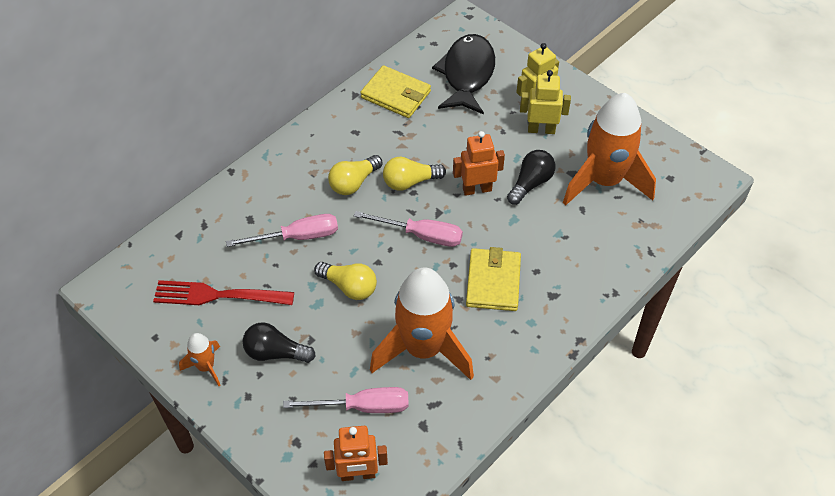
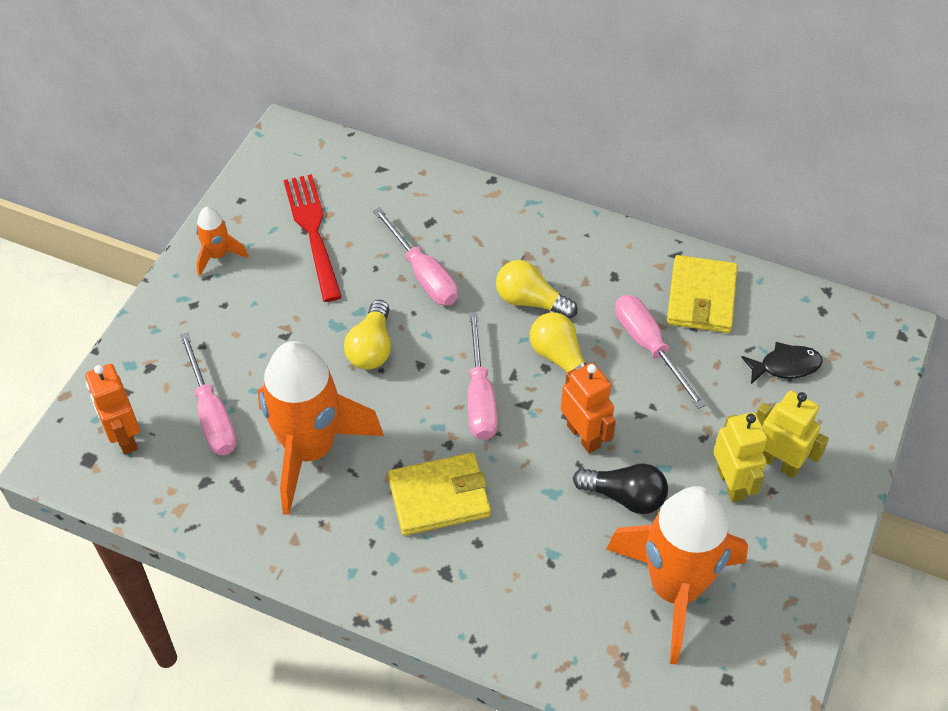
camera: 70 degrees right, 0 degrees up
black light bulb [243,322,316,363] -> none
black fish [432,34,495,114] -> black fish [741,342,823,384], size x0.50
none -> pink screwdriver [615,295,706,409]

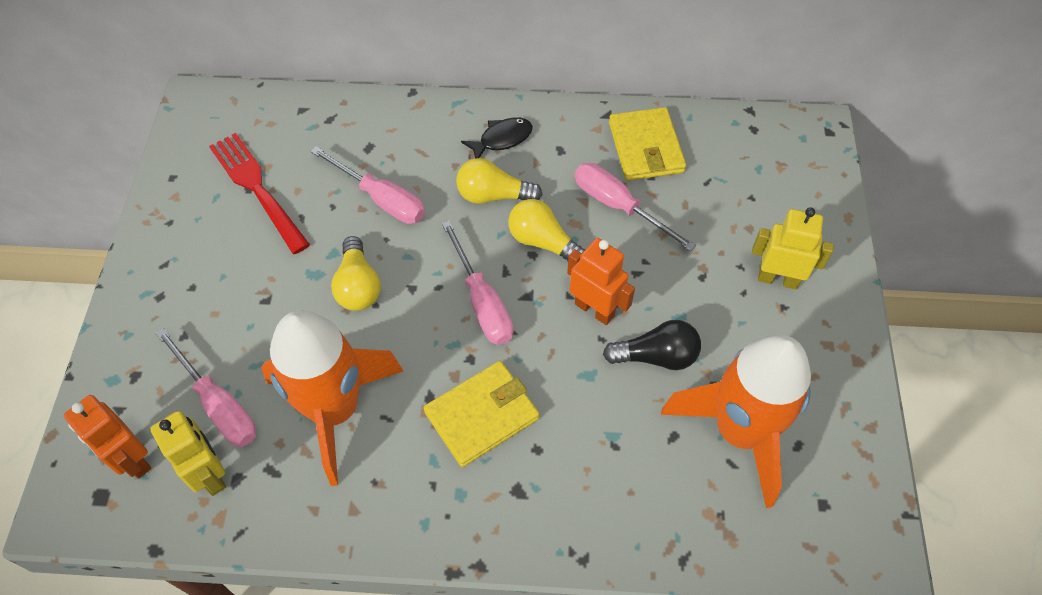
camera: 20 degrees left, 5 degrees up
orange rocket [196,206,248,276] -> none
yellow robot [714,412,767,502] -> yellow robot moved to [150,411,226,496]
black fish [741,342,823,384] -> black fish moved to [461,117,533,159]

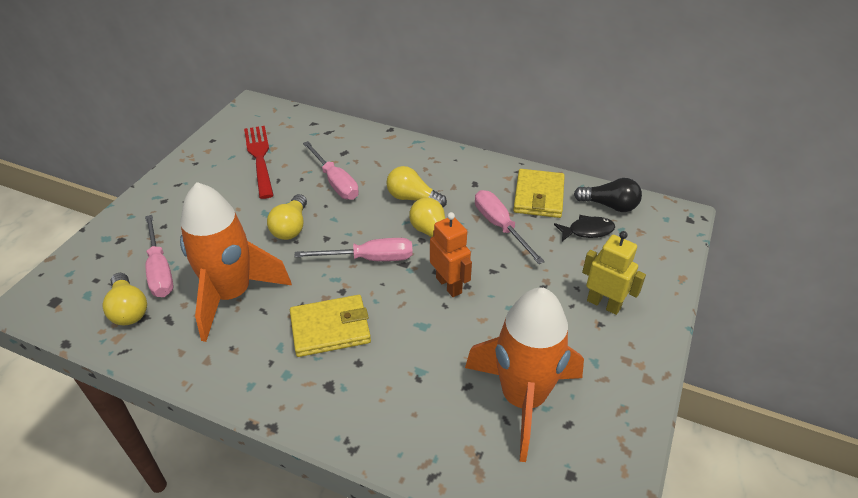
camera: 20 degrees right, 15 degrees down
orange robot [64,395,151,479] -> none
yellow robot [150,411,226,496] -> yellow light bulb [103,273,147,325]
pink screwdriver [442,220,513,345] -> pink screwdriver turned 90 degrees counterclockwise [294,238,413,261]
black fish [461,117,533,159] -> black fish moved to [554,215,615,241]
black light bulb [603,320,701,370] -> black light bulb moved to [574,178,642,212]

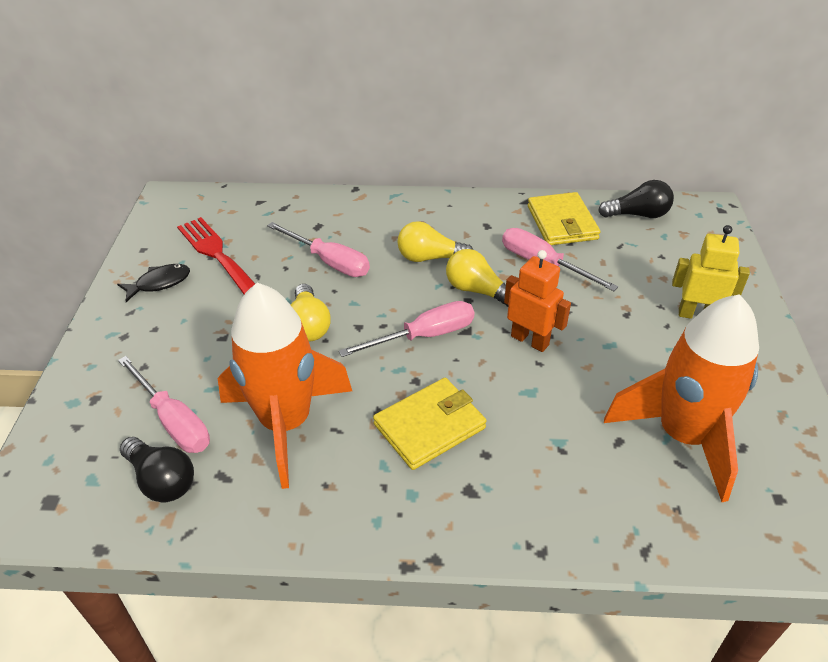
camera: 20 degrees left, 0 degrees up
yellow light bulb [103,273,147,325] -> black light bulb [120,437,194,502]
black fish [554,215,615,241] -> black fish moved to [117,264,190,302]

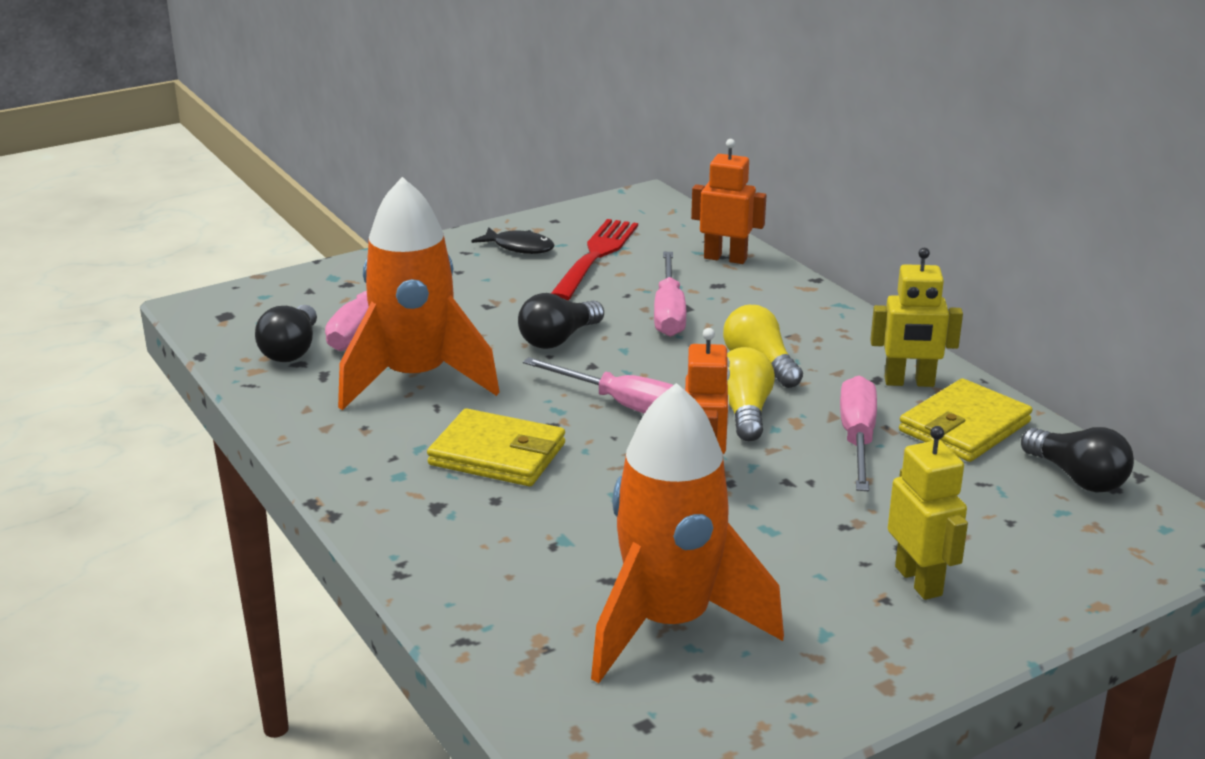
camera: 55 degrees right, 15 degrees down
yellow light bulb [290,284,331,342] -> black light bulb [518,293,604,349]
none -> orange robot [691,139,766,264]
none -> yellow robot [870,248,963,387]

